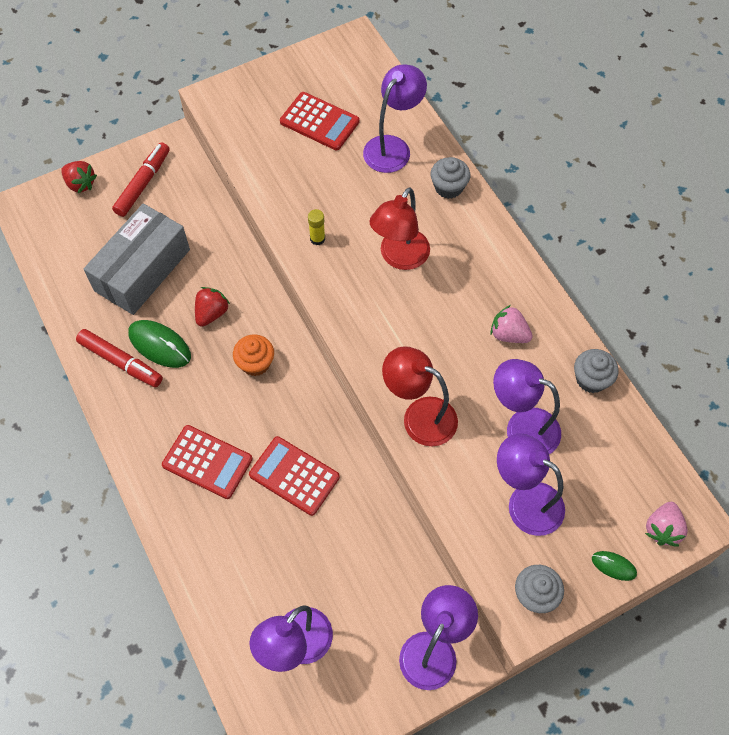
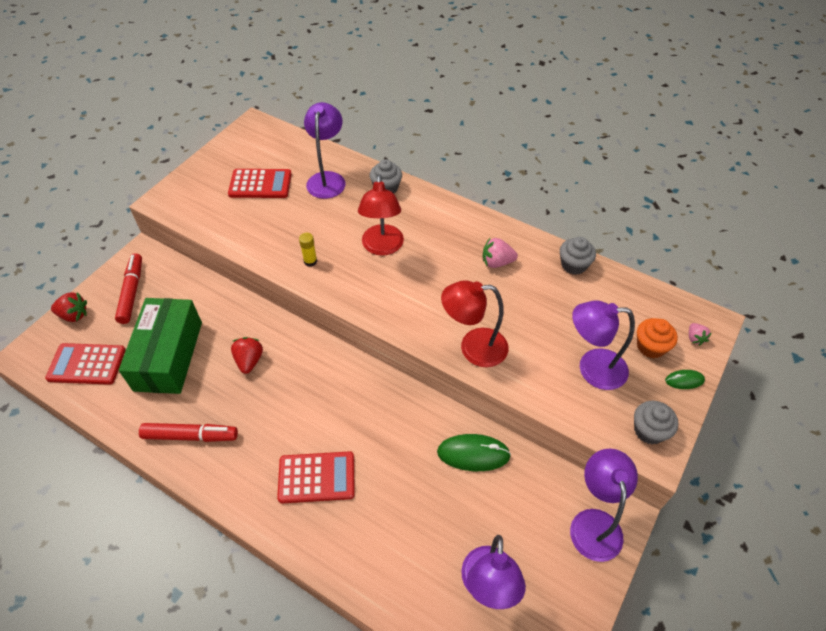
camera: 30 degrees left, 10 degrees down
grey box [84,203,190,315] -> green box [119,298,202,394]
green mouse [128,320,191,368] -> green mouse moved to [437,434,511,471]
orange cupcake [233,334,274,376] -> orange cupcake moved to [637,318,678,358]
red calculator [249,436,340,516] -> red calculator moved to [45,343,126,385]
purple lamp [493,359,561,454] -> none
pink strawberry [645,502,688,547] -> pink strawberry [689,323,711,346], size x0.64

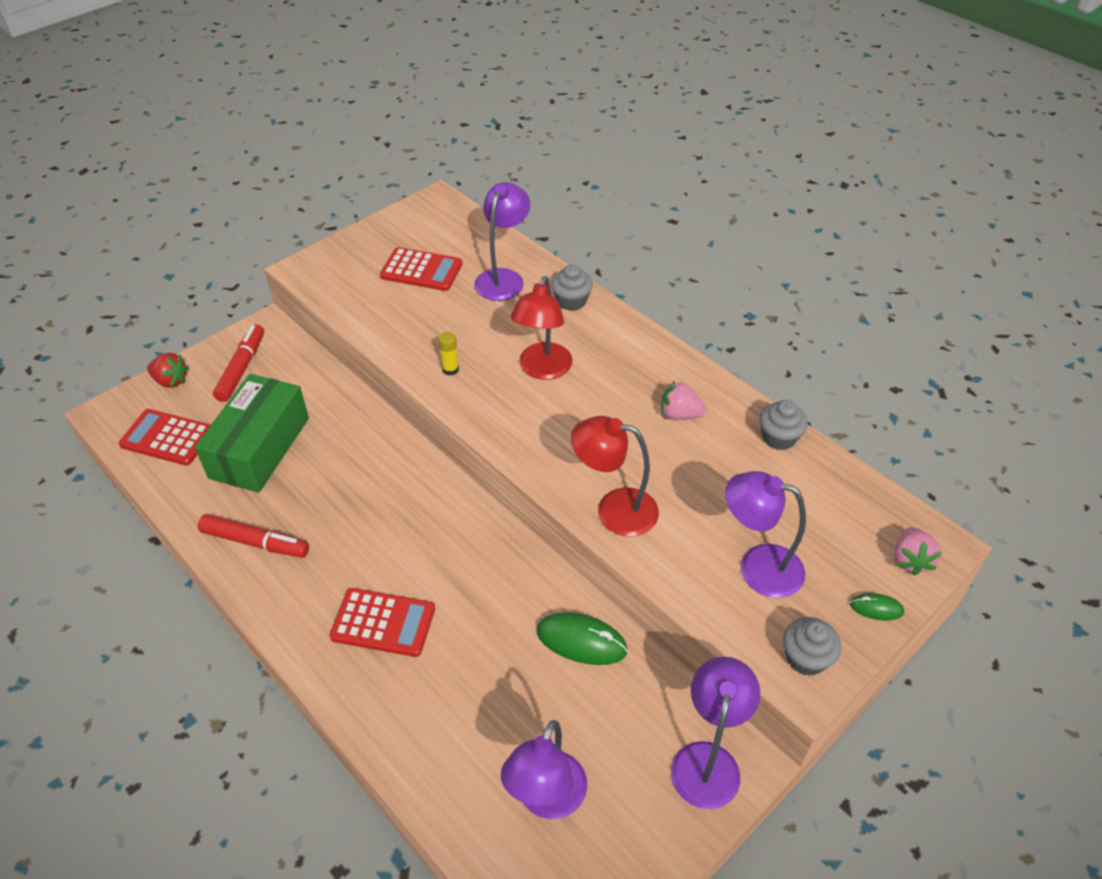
camera: 15 degrees right, 5 degrees down
red strawberry [231,337,263,374] -> none
orange cupcake [637,318,678,358] -> none
pink strawberry [689,323,711,346] -> pink strawberry [894,527,942,576], size x1.57

